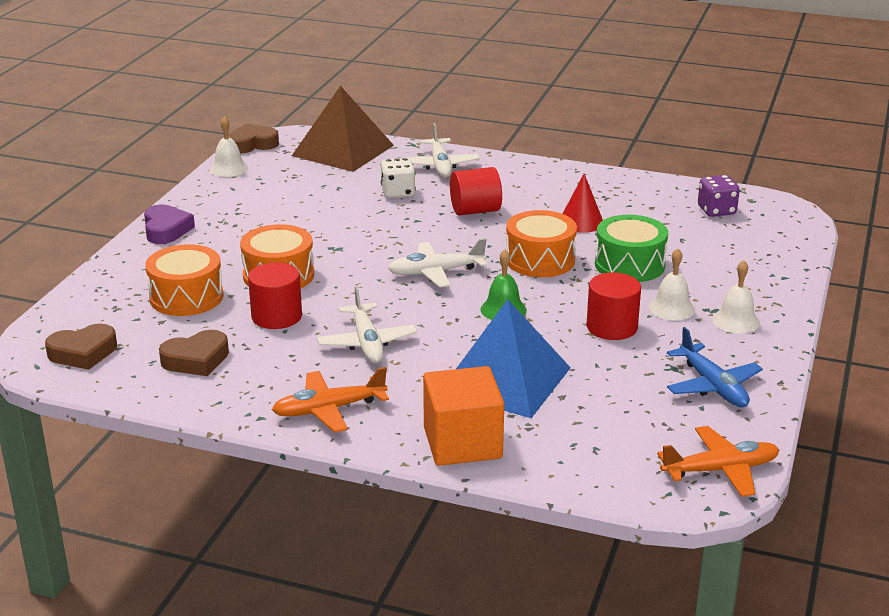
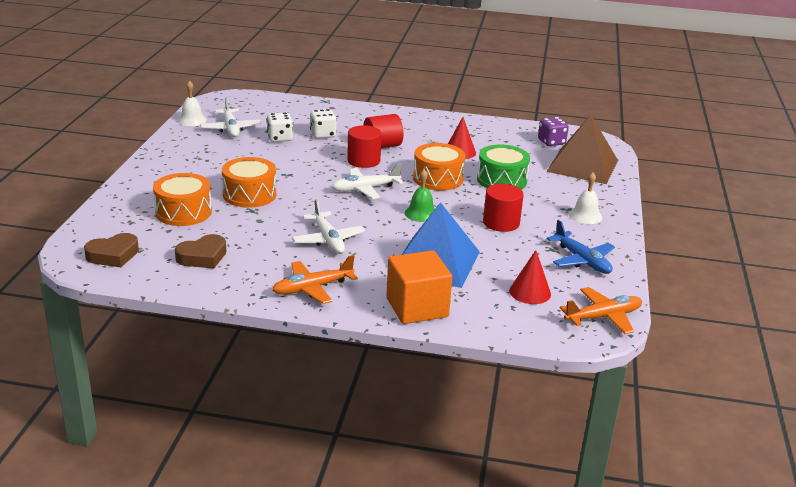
camera: 10 degrees left, 0 degrees up
purple heart [144,205,195,244] -> none
brown heart [228,124,279,154] -> none
red cylinder [248,263,302,329] -> red cylinder moved to [347,125,381,168]
brown pyramid [292,86,394,172] -> brown pyramid moved to [546,115,618,184]
white plane [409,123,480,177] -> white plane moved to [200,97,261,138]
white bell [649,248,695,321] -> none
none -> white dice [267,112,293,142]
none -> red cone [509,250,551,304]

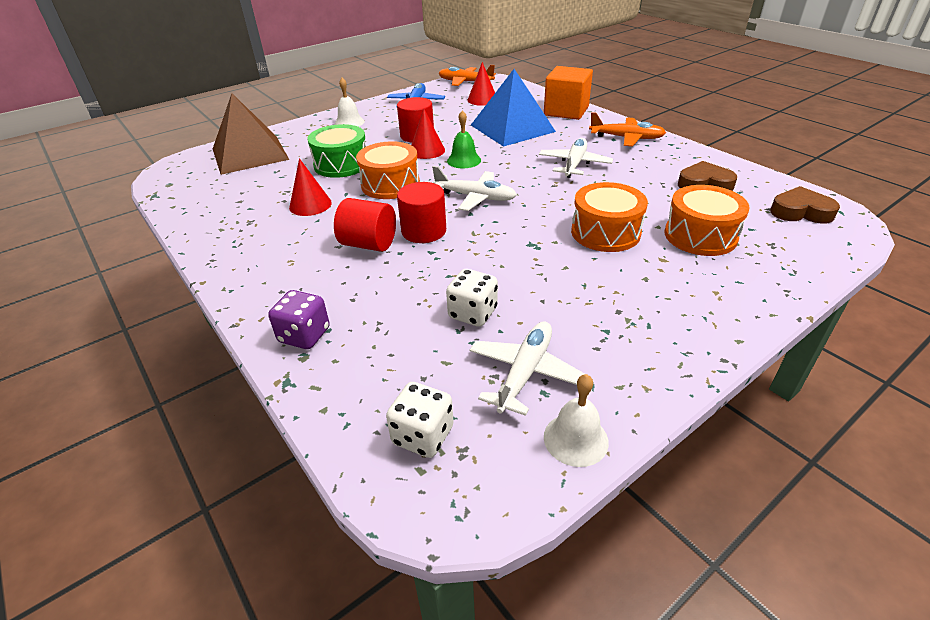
camera: 135 degrees left, 10 degrees up
white dice [310,109,337,138] -> white dice moved to [386,382,454,458]
purple dice [538,117,569,146] -> purple dice moved to [268,290,330,349]
none -> red cone [411,108,445,159]

